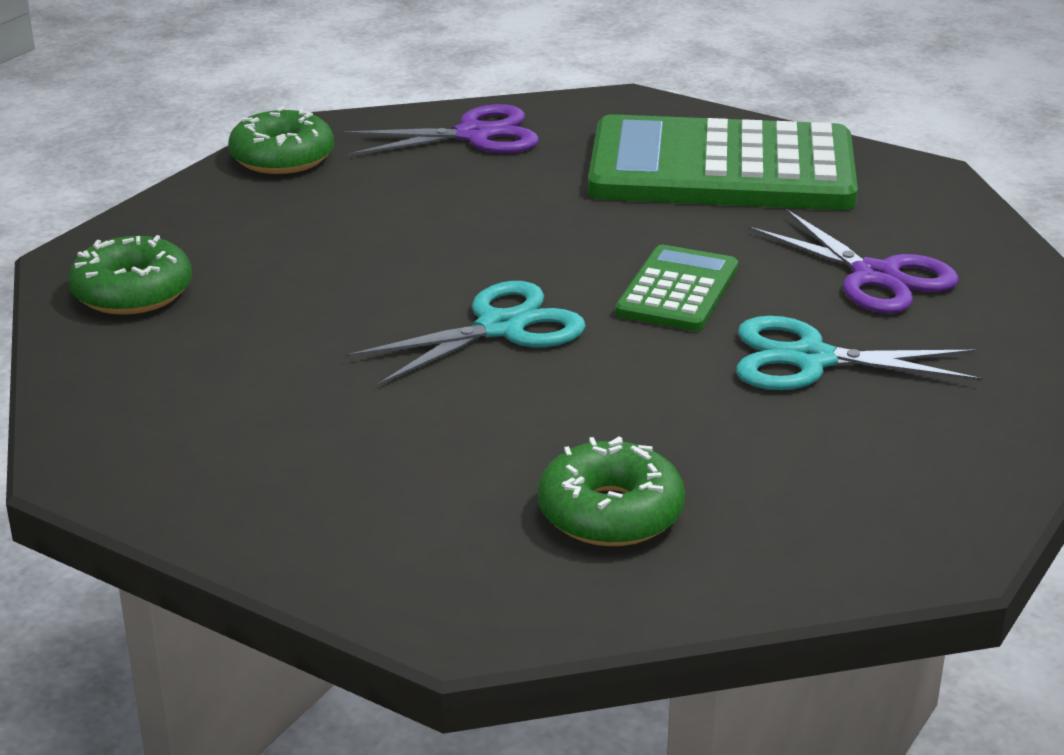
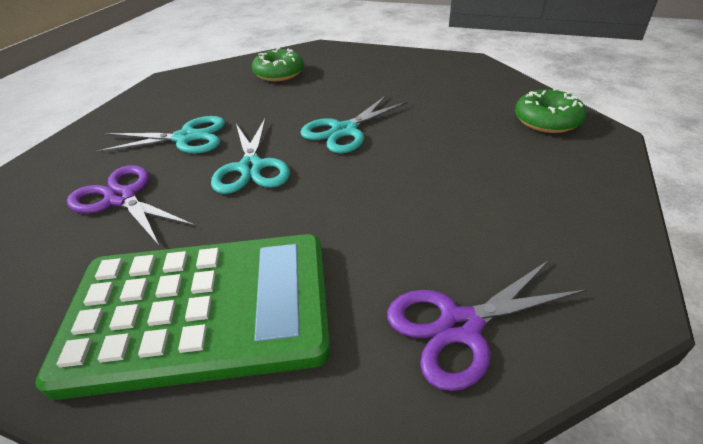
camera: 170 degrees right, 10 degrees up
green donut [228,106,334,174] -> none
green calculator [615,245,738,331] -> turquoise scissors [211,119,290,194]

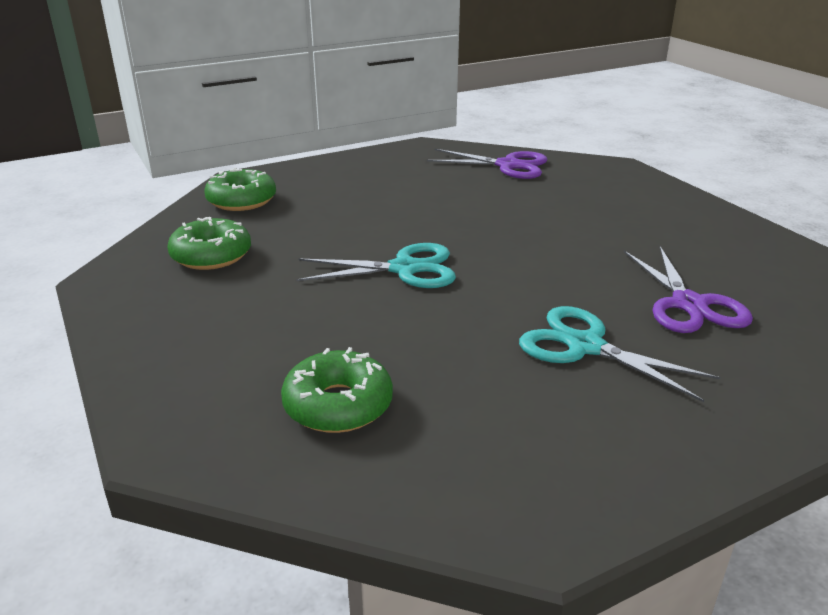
camera: 140 degrees left, 10 degrees down
green calculator [35,234,330,400] -> none
turquoise scissors [211,119,290,194] -> none
none -> green donut [167,217,251,270]

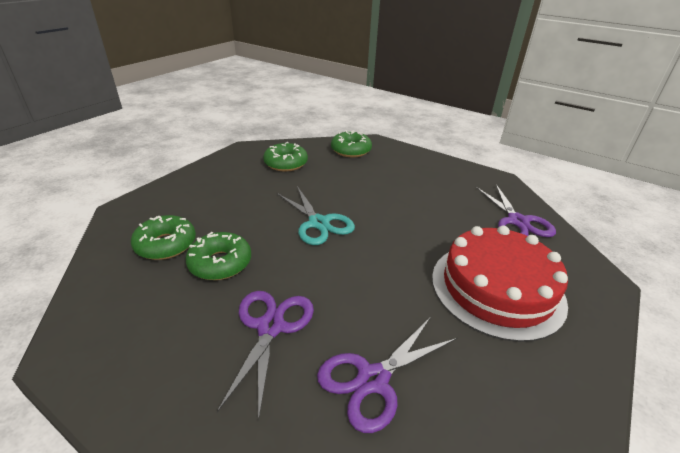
camera: 60 degrees right, 5 degrees up
turquoise scissors [519,306,721,402] -> purple scissors [217,291,314,421]
none -> green donut [185,232,251,280]
none -> red cake [432,225,568,342]

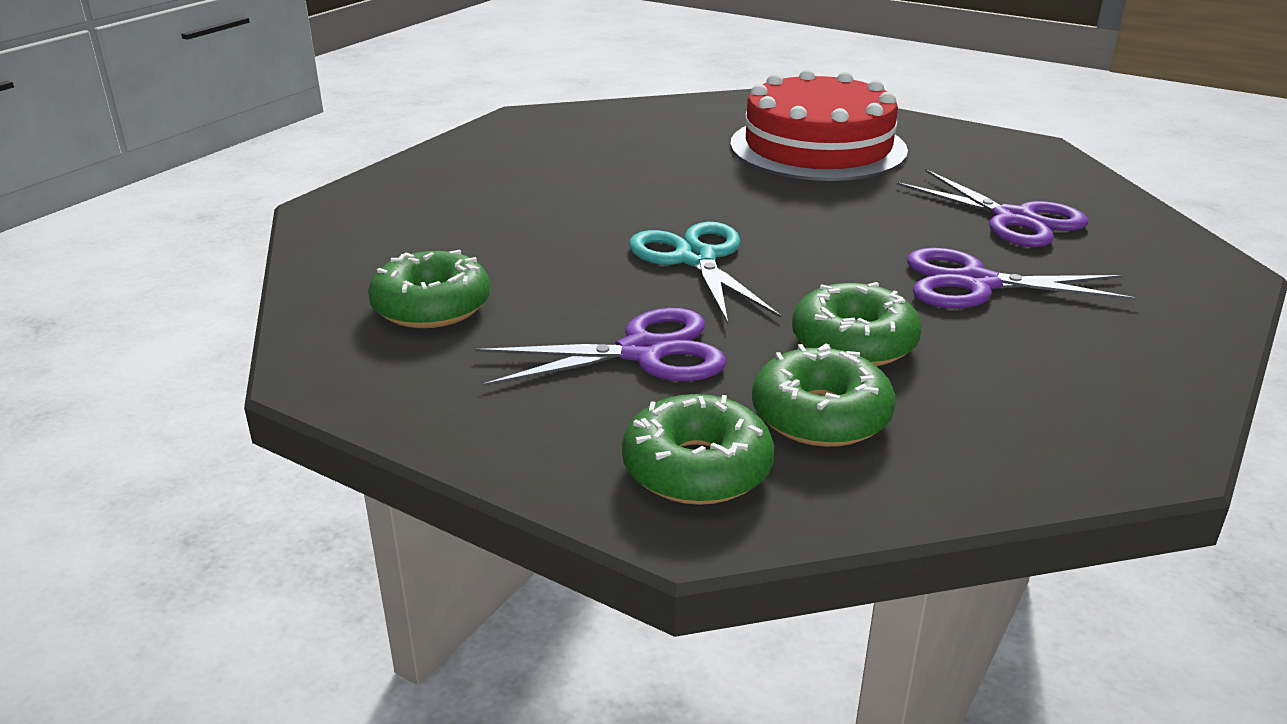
camera: 90 degrees left, 5 degrees down
turquoise scissors [277,186,355,245] -> turquoise scissors turned 75 degrees counterclockwise [629,222,781,324]
green donut [331,130,372,157] -> green donut moved to [622,394,774,505]
purple scissors [475,184,556,237] -> purple scissors moved to [475,308,727,387]

